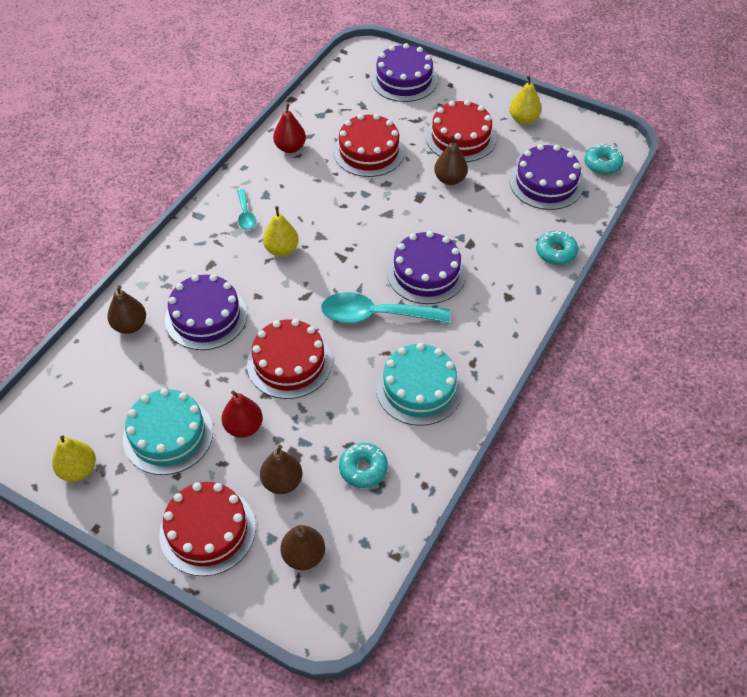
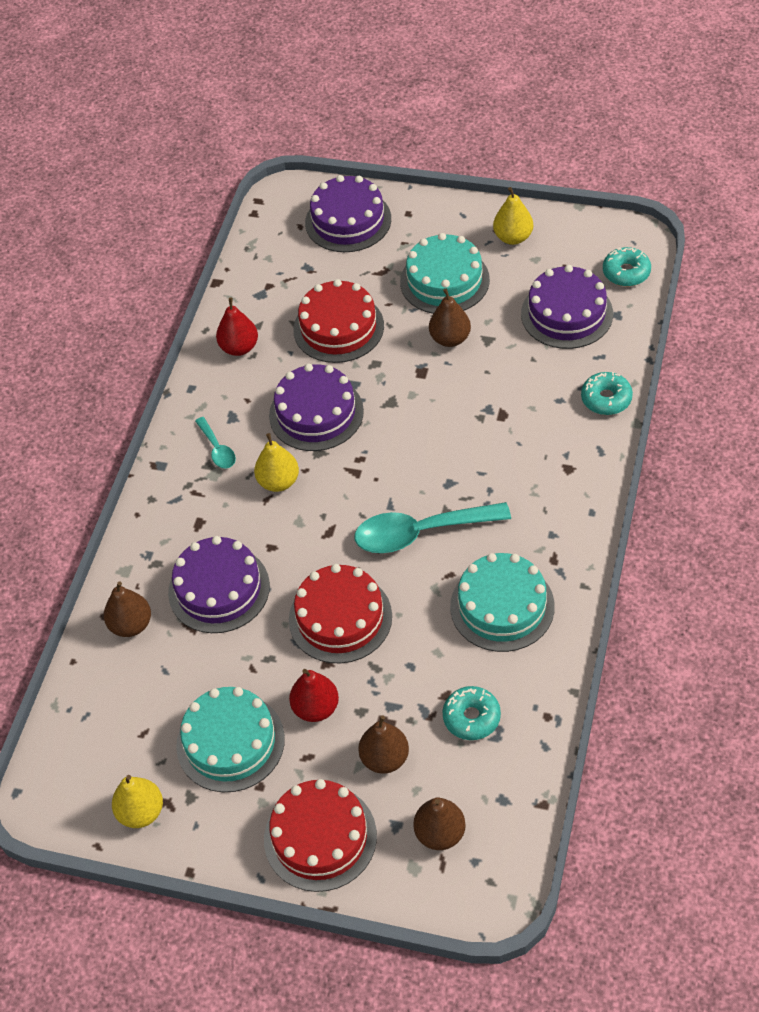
camera: 10 degrees left, 0 degrees up
purple cake [387,231,466,304] -> purple cake moved to [269,364,364,451]
red cake [426,100,496,162] -> turquoise cake [400,233,490,314]

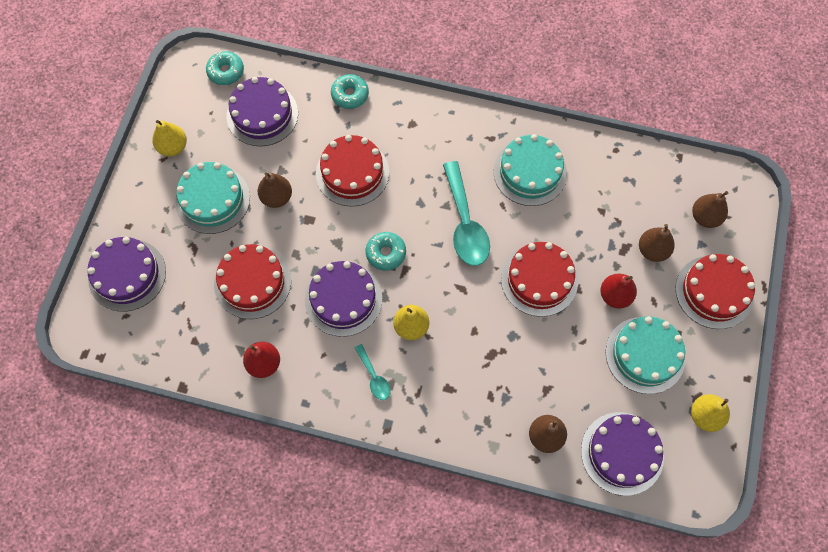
camera: 95 degrees left, 15 degrees up
purple cake [168,536,270,633] -> purple cake moved to [581,412,664,496]
turquoise spoon [195,417,236,469] -> turquoise spoon turned 90 degrees clockwise [355,344,391,400]
turquoise donut [442,686,501,740] -> turquoise donut moved to [366,232,406,271]
none -> red cake [316,135,389,207]

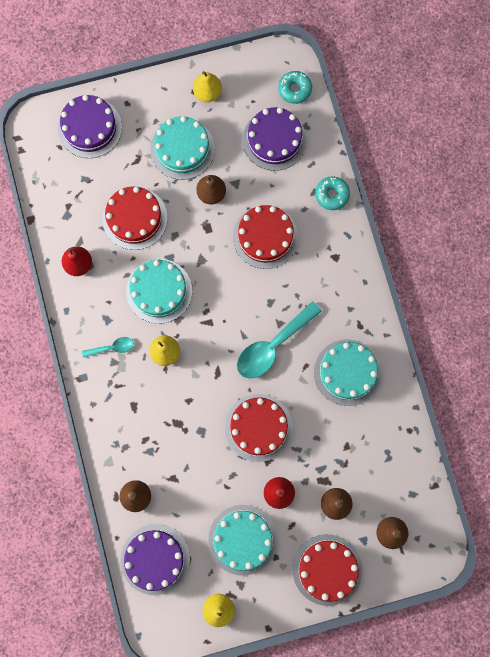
camera: 60 degrees right, 10 degrees up
purple cake [305,261,382,337] -> turquoise cake [126,259,192,324]
turquoise spoon [355,344,391,400] -> turquoise spoon turned 135 degrees counterclockwise [82,337,134,358]
turquoise donut [366,232,406,271] -> none

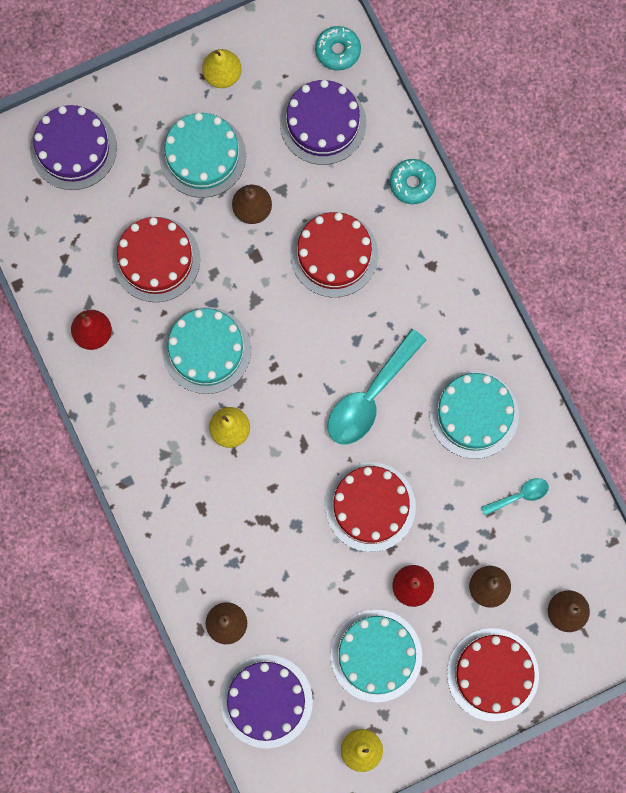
camera: 10 degrees left, 0 degrees up
turquoise spoon [82,337,134,358] -> turquoise spoon moved to [481,478,549,515]

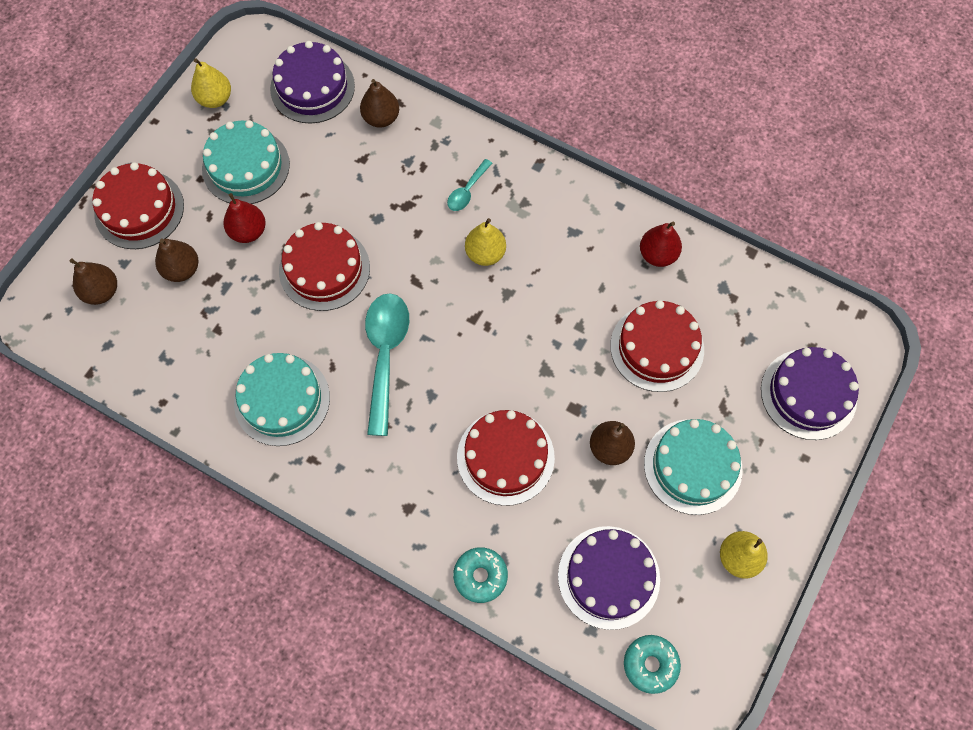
camera: 145 degrees right, 10 degrees down
turquoise cake [162,307,251,394] -> none
turquoise spoon [481,478,549,515] -> turquoise spoon moved to [447,159,492,211]

